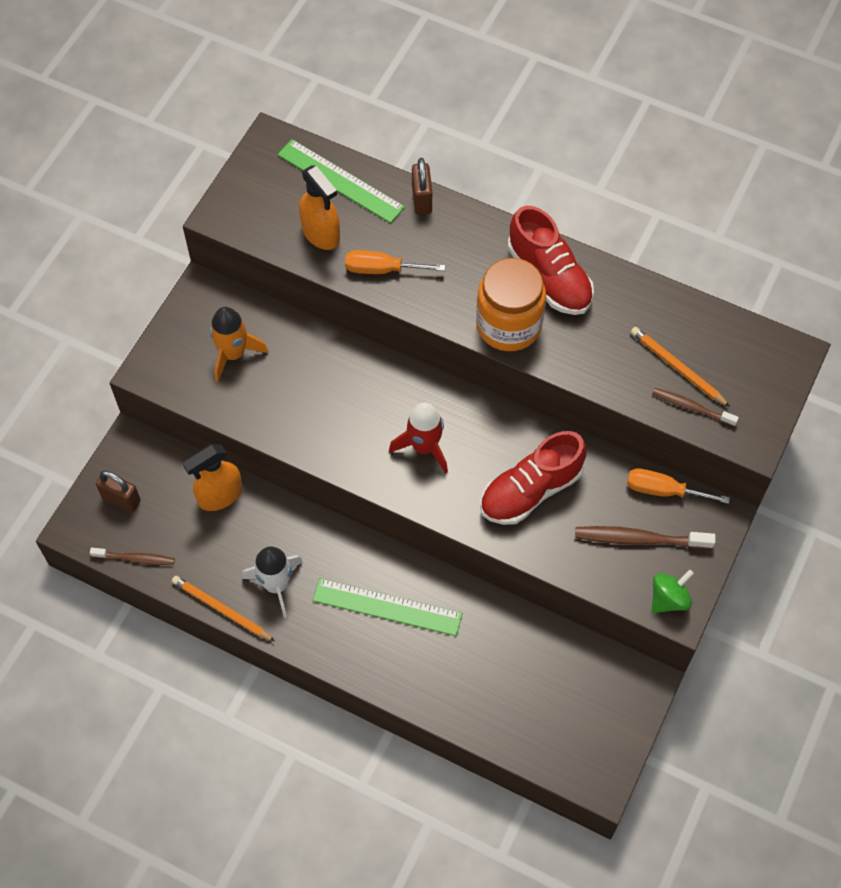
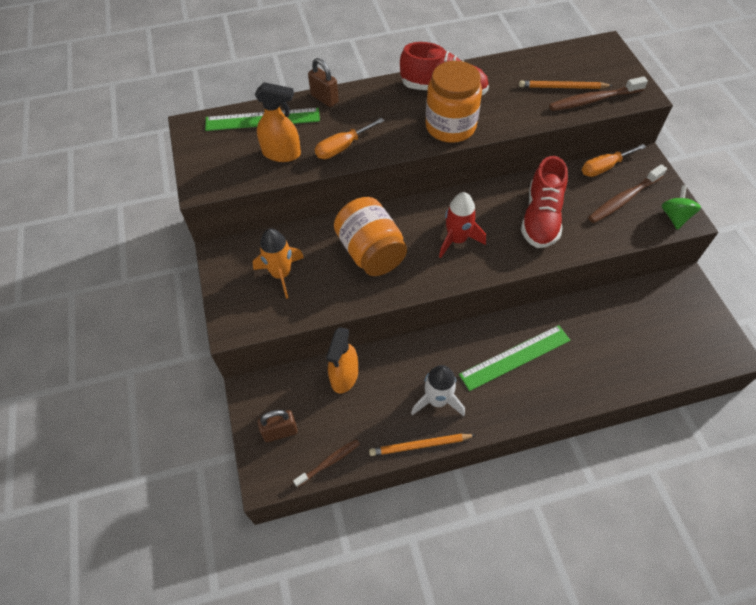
camera: 40 degrees left, 5 degrees down
brown toothbrush [653,388,739,427] -> brown toothbrush [549,76,648,111], size x1.58
none -> orange jar [334,197,407,276]

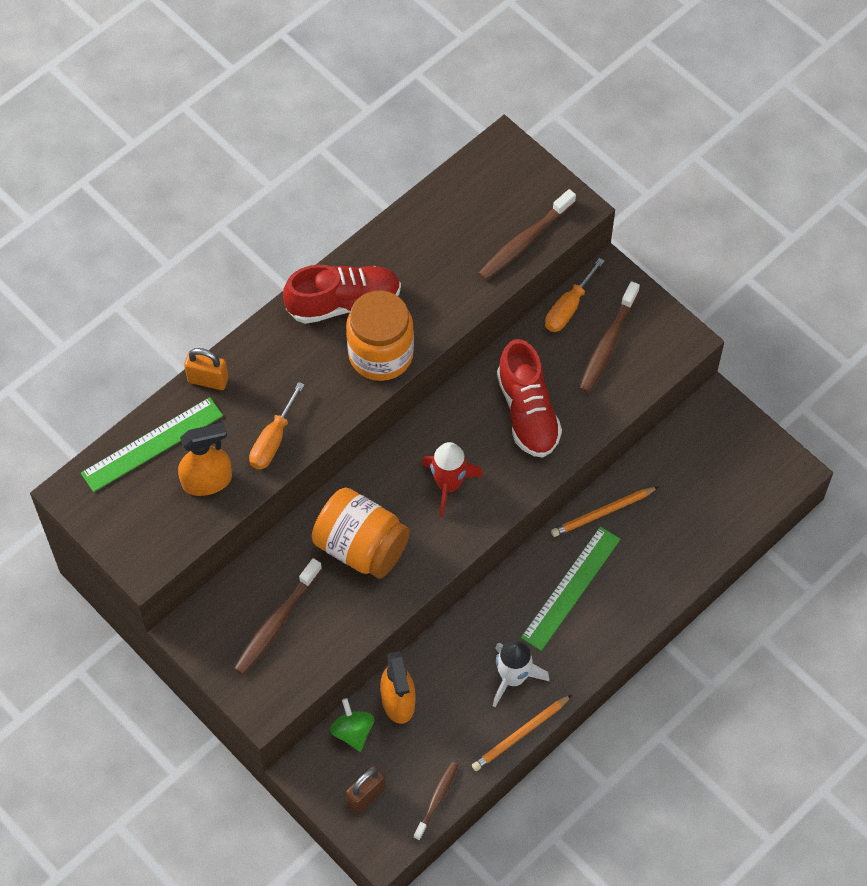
camera: 30 degrees left, 5 degrees up
orange rocket [253,229,304,299] -> brown toothbrush [234,558,322,675]
brown padlock [308,58,339,107] -> orange padlock [184,348,229,390]
orange pencil [519,80,613,89] -> orange pencil moved to [551,487,658,537]
green spinning top [662,185,701,230] -> green spinning top moved to [330,698,375,752]

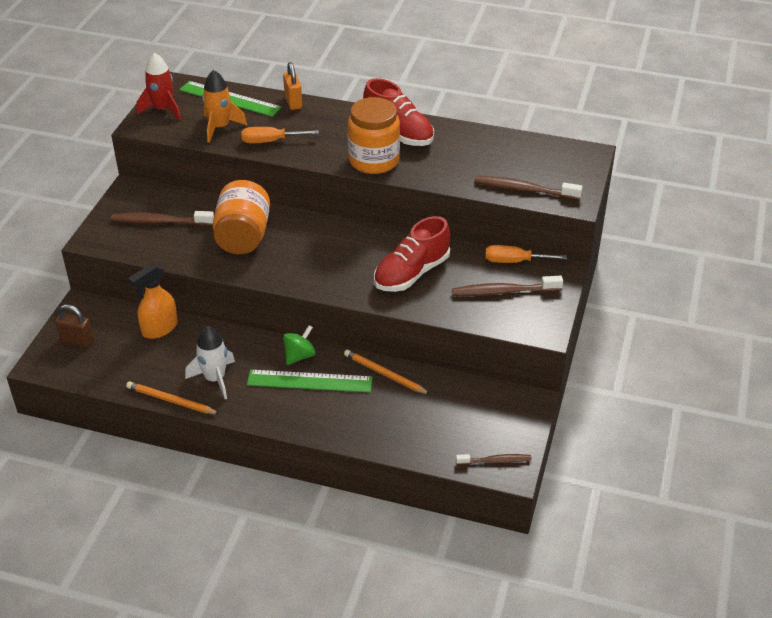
camera: 60 degrees right, 20 degrees down
orange spray bottle [178,422,232,496] -> orange rocket [202,70,247,143]
green spinning top [330,698,375,752] -> green spinning top moved to [283,325,316,365]
brown toothbrush [413,762,458,841] -> brown toothbrush moved to [456,454,532,465]
red rocket [422,442,483,517] -> red rocket moved to [136,53,181,121]

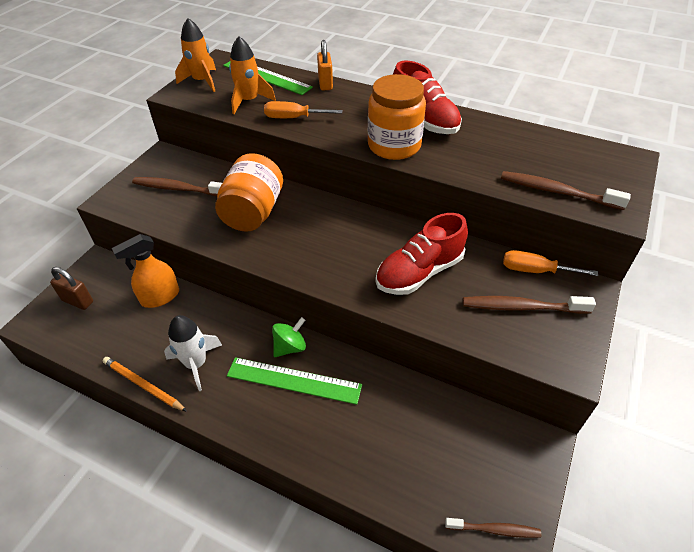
camera: 10 degrees right, 5 degrees up
red rocket [136,53,181,121] -> orange rocket [175,18,216,92]
orange pencil [344,350,431,395] -> none

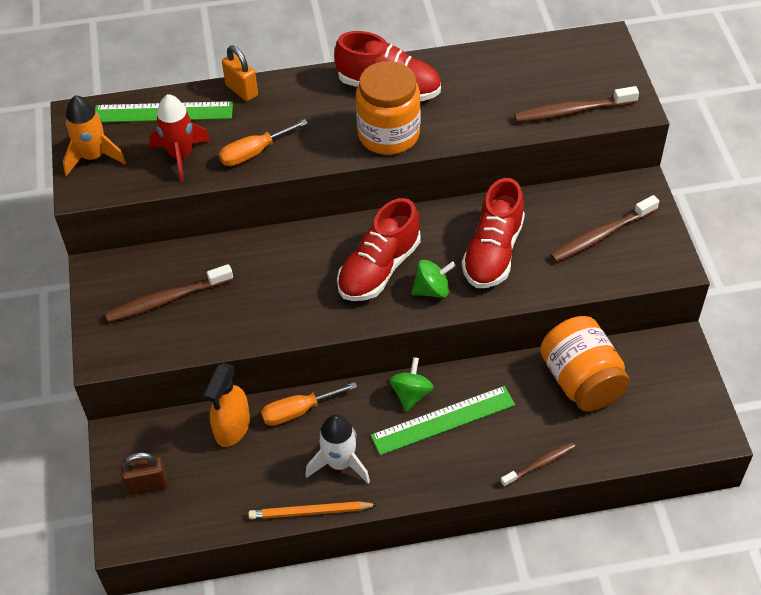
camera: 35 degrees left, 5 degrees up
orange jar [215,153,283,232] -> orange jar moved to [540,316,630,412]
orange rocket [229,36,276,114] -> red rocket [149,94,211,182]
brown toothbrush [445,518,541,538] -> brown toothbrush moved to [500,442,576,487]
orange screwdriver [503,250,598,276] -> orange screwdriver moved to [261,382,357,426]
none -> red shoe [337,198,421,301]
none -> green spinning top [411,260,456,298]

